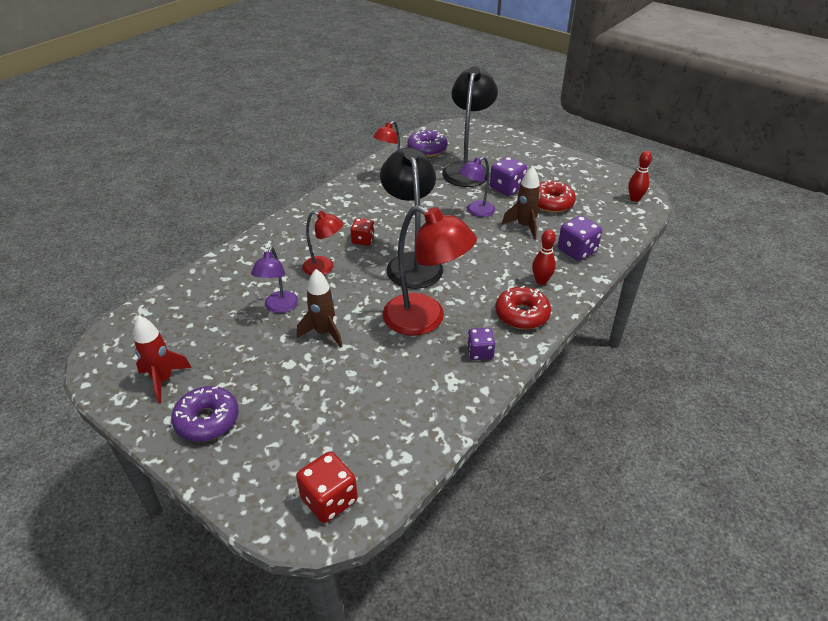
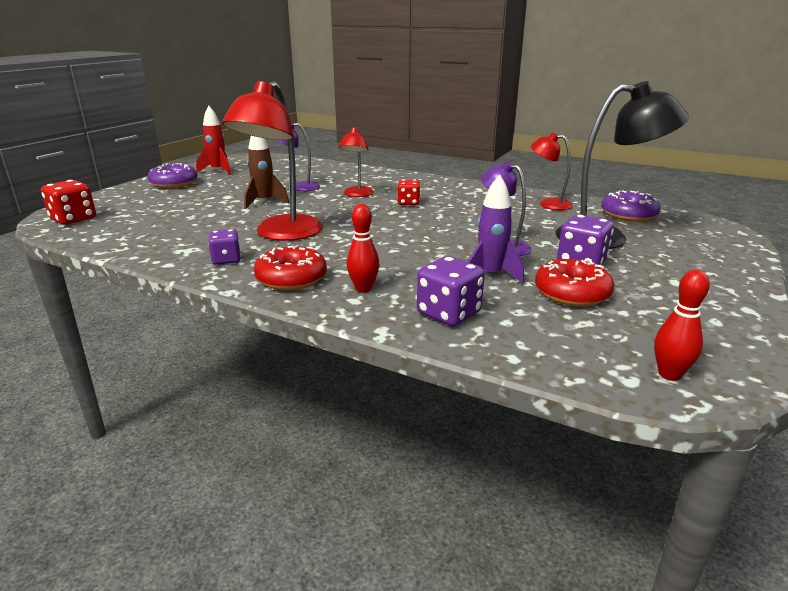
camera: 80 degrees right, 15 degrees down
black lamp [380,148,443,289] -> none
brown rocket [502,166,541,239] -> purple rocket [467,174,524,284]

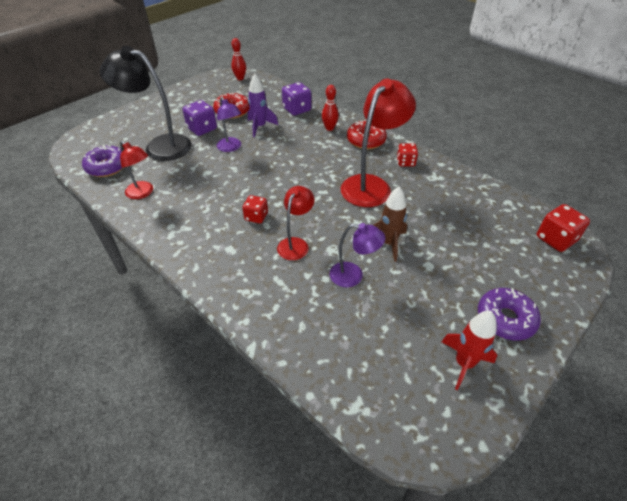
camera: 165 degrees left, 20 degrees up
purple dice [208,229,241,265] -> red dice [397,143,418,166]

